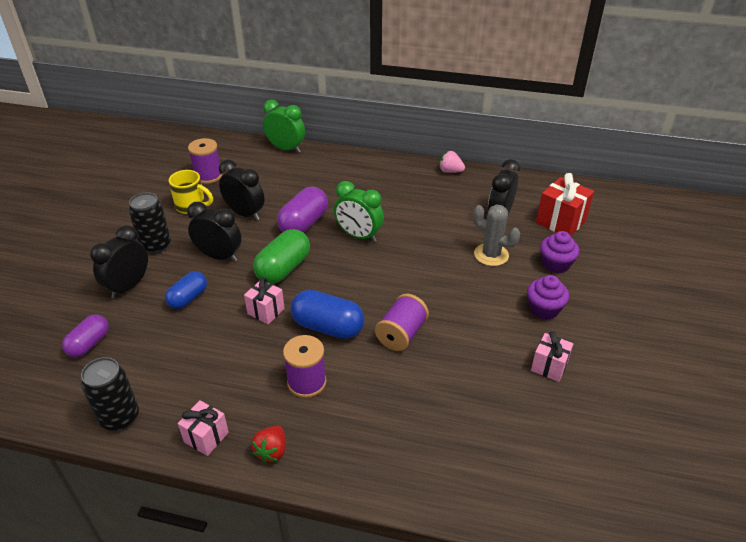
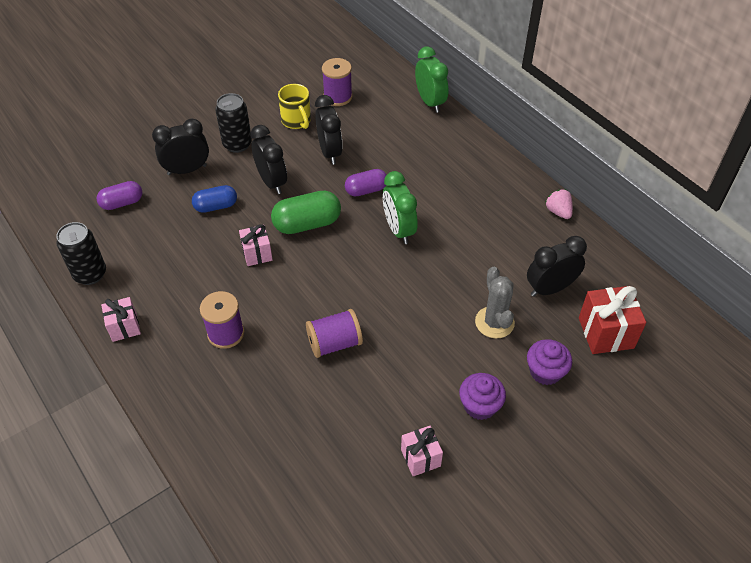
camera: 40 degrees right, 10 degrees up
red strawberry [251,426,286,463] -> none
purple capsule [277,187,328,233] -> purple capsule [345,169,386,196], size x0.65
blue capsule [291,290,364,339] -> none

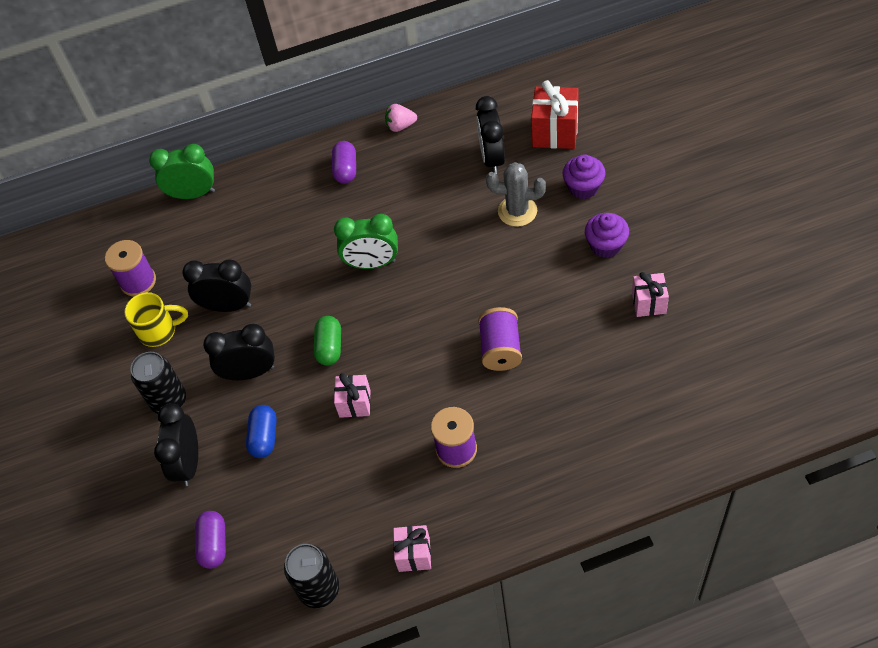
camera: 65 degrees left, 5 degrees up
green capsule [271,191,341,234] -> green capsule [314,316,341,366], size x0.65
purple capsule [345,169,386,196] -> purple capsule moved to [332,141,356,184]

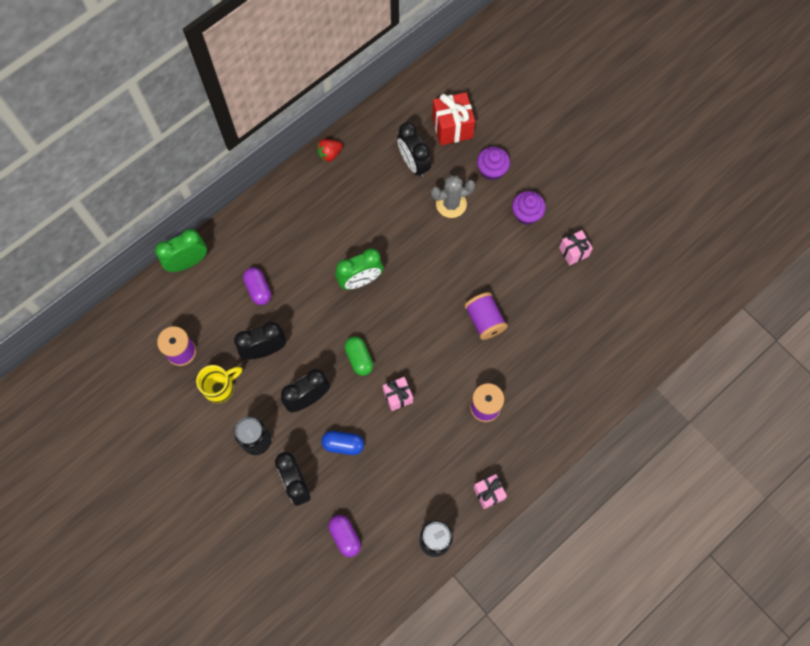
camera: 30 degrees left, 15 degrees up
blue capsule [246,405,277,458] -> blue capsule turned 60 degrees counterclockwise [321,431,364,455]
purple capsule [332,141,356,184] -> purple capsule moved to [243,267,271,305]
pink strawberry [385,104,417,132] -> red strawberry [317,139,343,162]

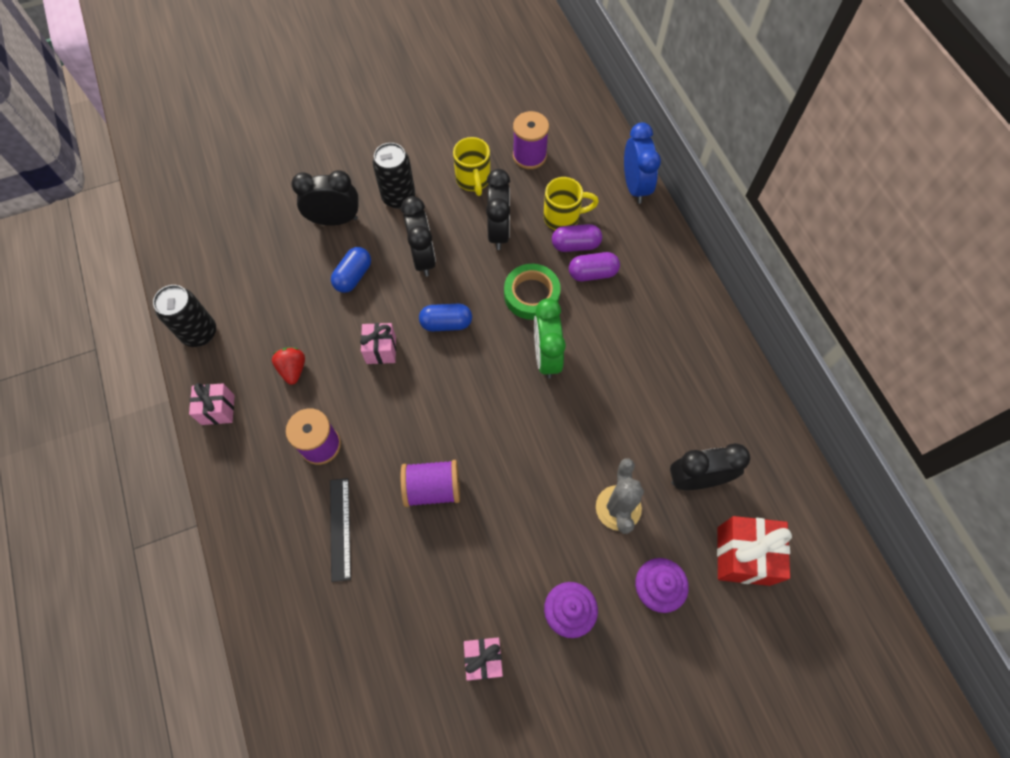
camera: 110 degrees right, 5 degrees down
green clock [155,229,207,272] -> blue clock [624,122,661,204]
red strawberry [317,139,343,162] -> red strawberry moved to [272,347,305,385]
purple capsule [329,515,361,557] -> purple capsule moved to [569,252,620,281]
green capsule [344,336,373,376] -> blue capsule [419,304,472,331]
none -> black ruler [330,478,351,582]
none -> green tape [504,264,561,320]
none -> yellow mug [543,177,599,230]

